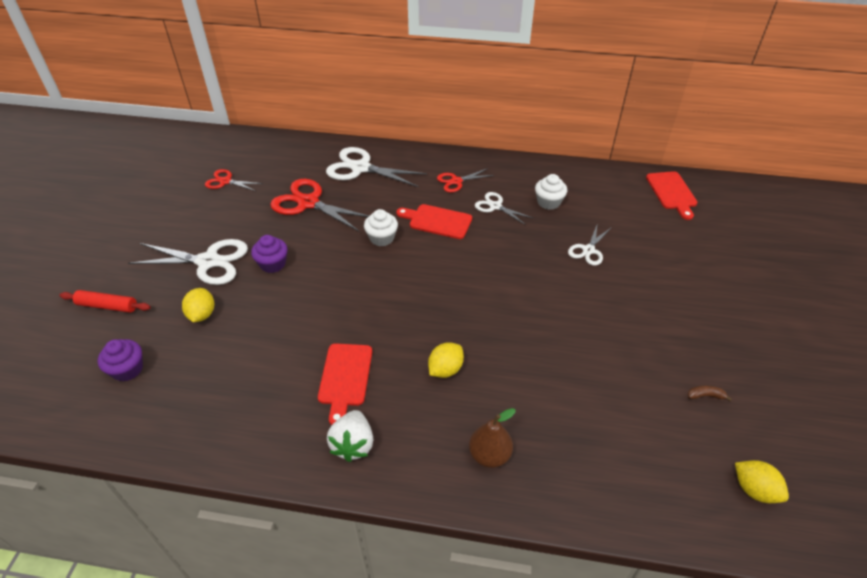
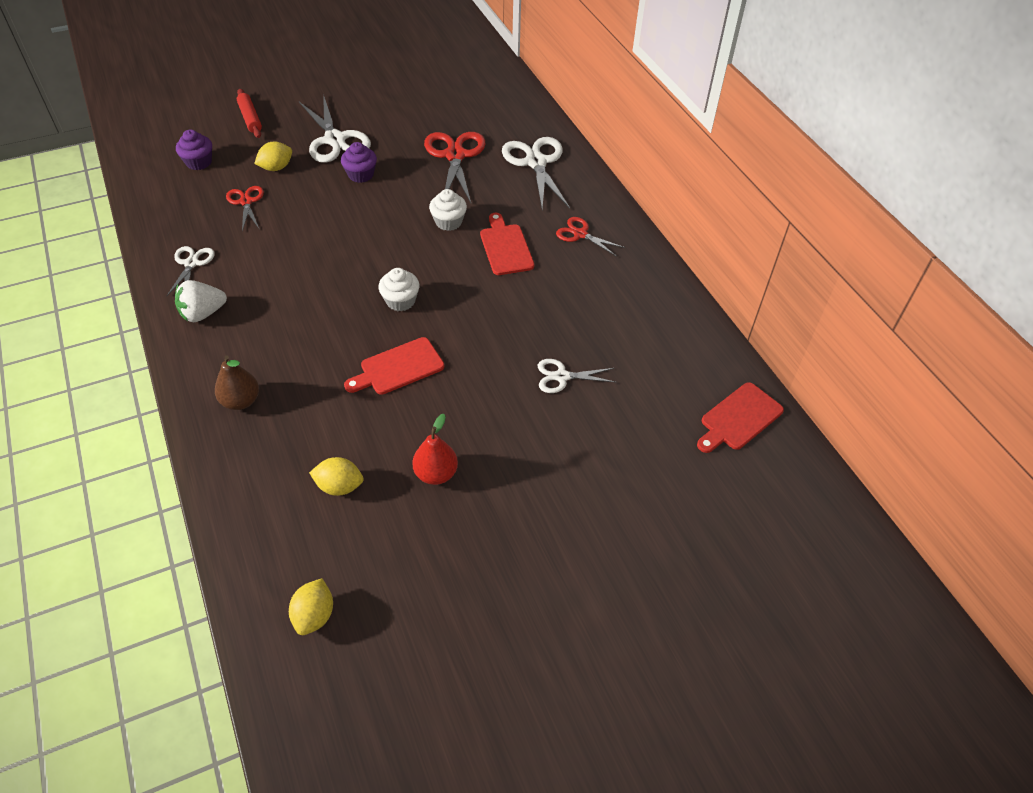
camera: 55 degrees right, 5 degrees up
red scissors [205,169,263,191] -> red scissors moved to [226,186,264,231]
red cutting board [318,343,372,425] -> red cutting board moved to [344,337,444,395]
yellow lemon [428,343,464,378] -> yellow lemon moved to [309,457,364,496]
white scissors [475,192,533,225] -> white scissors moved to [167,246,215,296]
white cupcake [535,174,567,210] -> white cupcake moved to [379,268,419,311]
brown banana [688,385,732,401] -> none
none -> red pear [412,414,458,485]

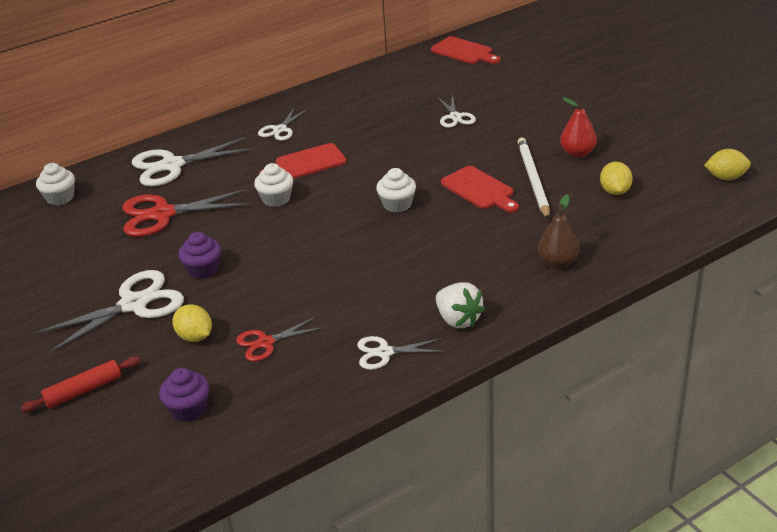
camera: 95 degrees left, 15 degrees down
red scissors [556,217,625,257] -> white scissors [258,107,308,141]
none -> white cupcake [36,163,75,205]
none -> white pencil [518,137,550,220]

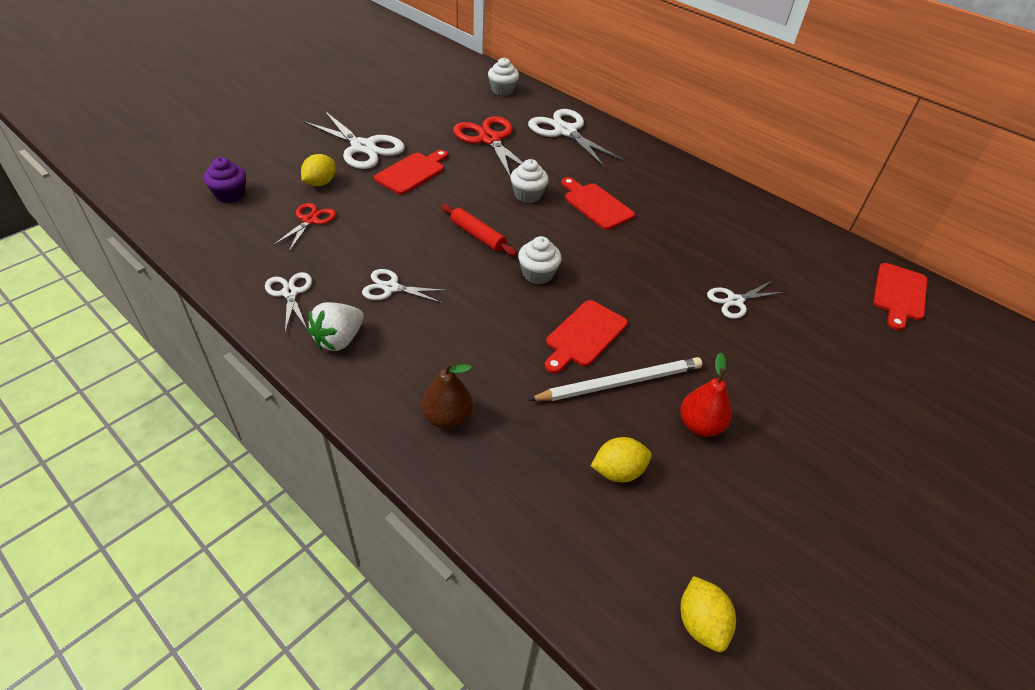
camera: 70 degrees right, 10 degrees up
red rolling pin [21,357,140,412] -> red rolling pin moved to [441,204,517,256]
purple cupcake [178,232,221,279] -> red cutting board [374,150,448,195]
red scissors [236,317,323,362] -> red scissors turned 60 degrees clockwise [272,203,336,252]
white scissors [258,107,308,141] -> white scissors moved to [362,269,448,303]

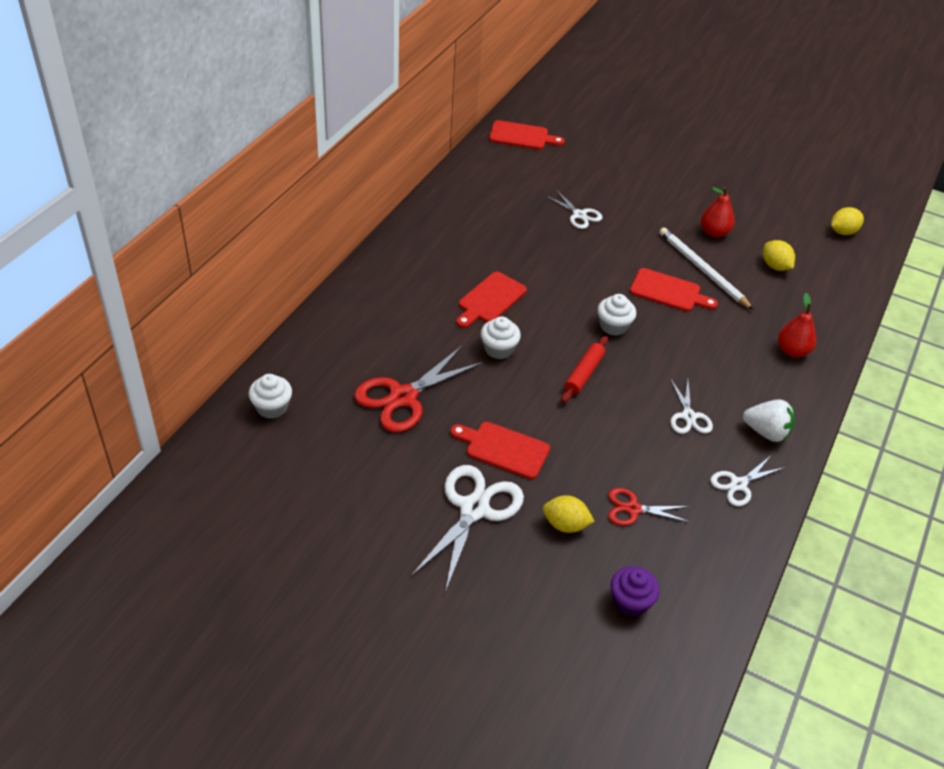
camera: 105 degrees left, 0 degrees up
brown pear [422,362,473,429] -> red pear [778,293,816,358]
white scissors [528,109,626,168] -> none

